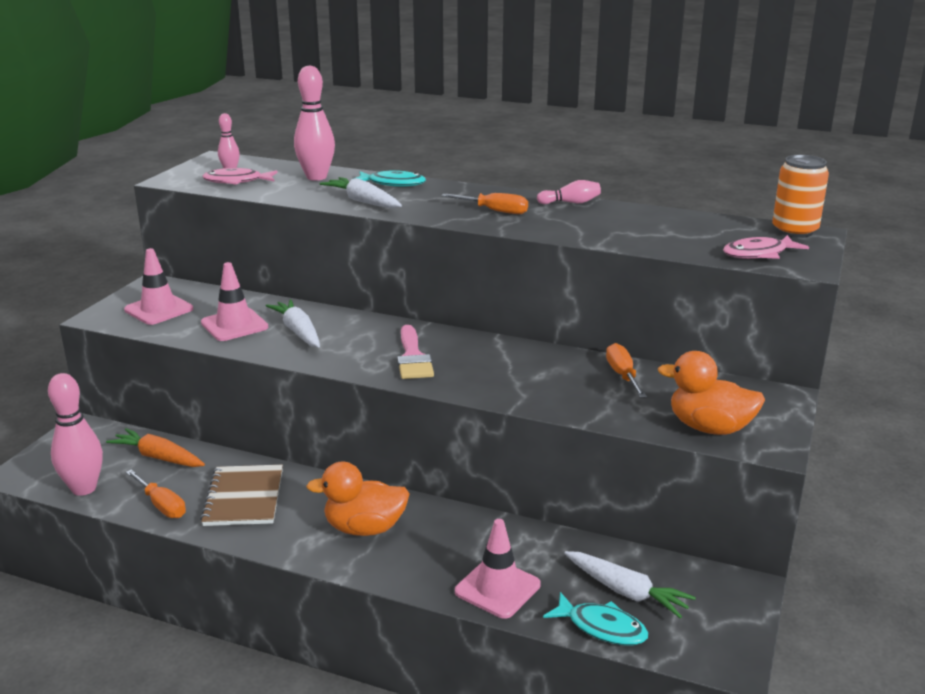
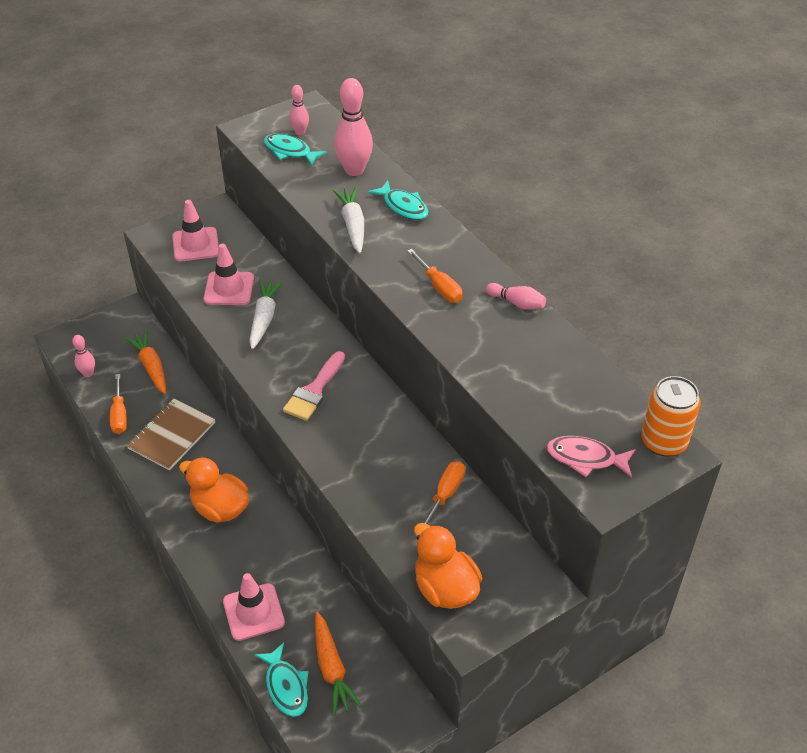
camera: 35 degrees right, 20 degrees up
pink bowling pin [48,373,103,496] -> pink bowling pin [72,335,95,377], size x0.54
pink fish [203,168,278,185] -> turquoise fish [264,134,327,166]
white carrot [564,551,696,618] -> orange carrot [315,611,362,716]

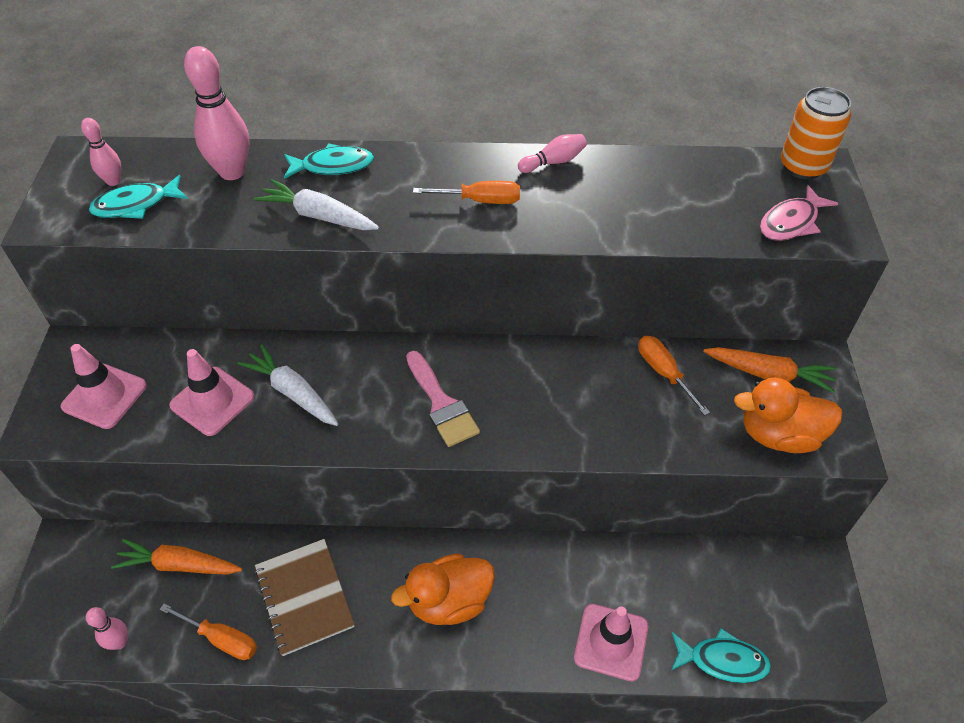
camera: 55 degrees left, 5 degrees up
orange carrot [315,611,362,716] -> orange carrot moved to [703,347,836,393]

